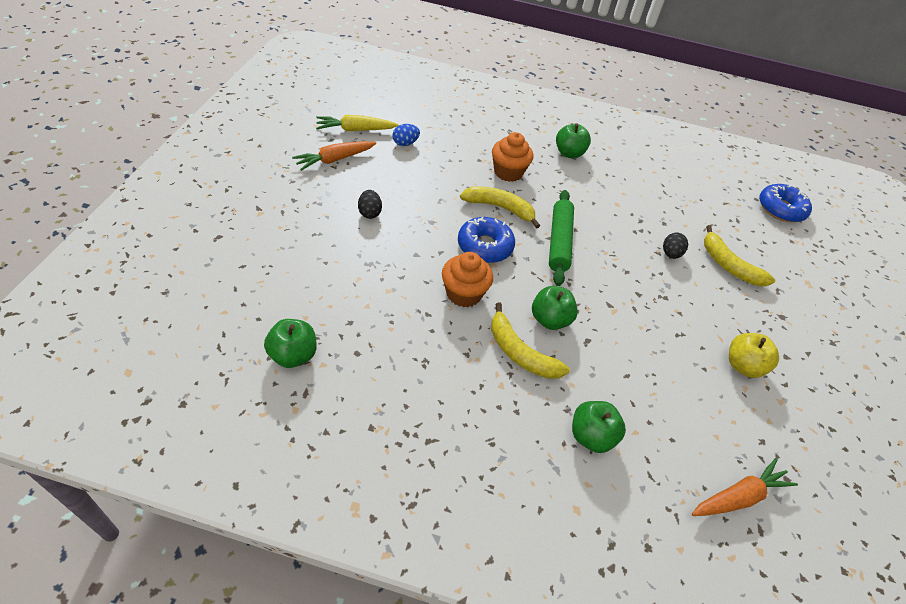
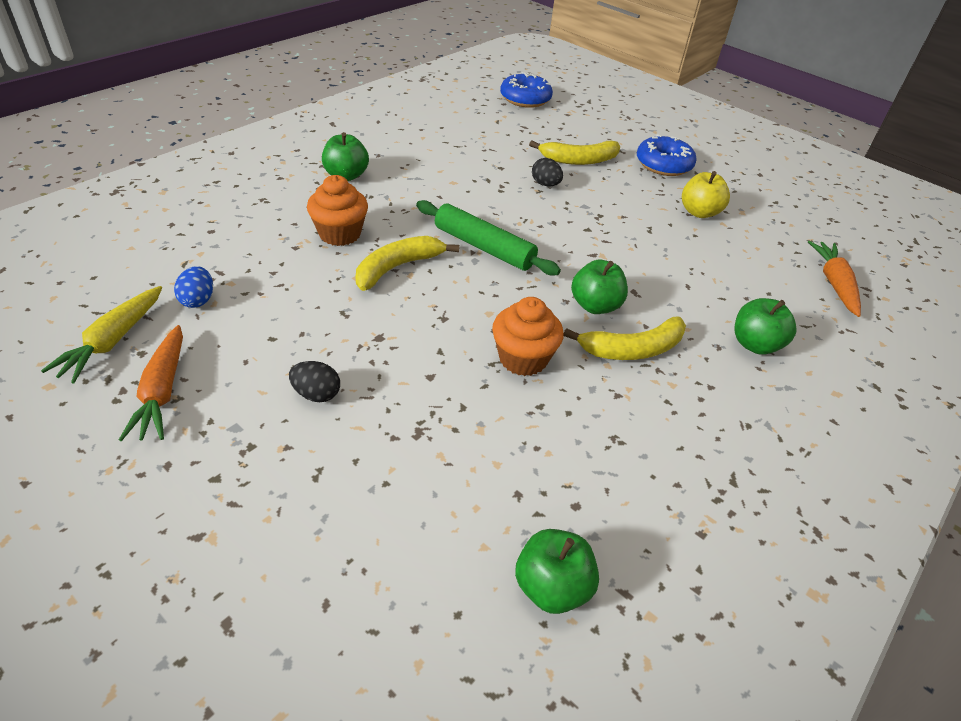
camera: 60 degrees left, 5 degrees down
blue donut [458,217,515,263] -> blue donut moved to [637,134,697,176]

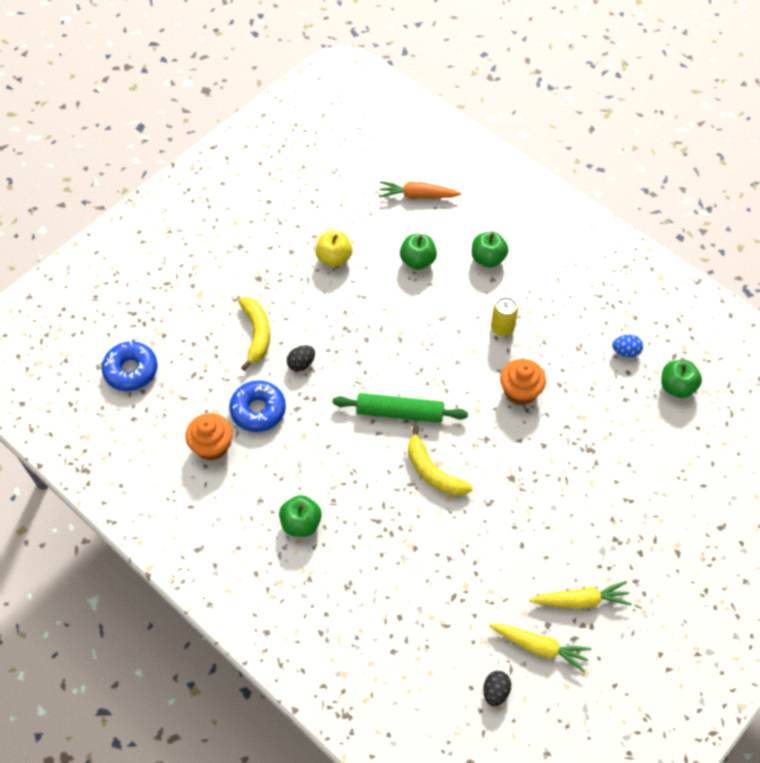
camera: 85 degrees left, 15 degrees up
orange carrot [119,325,183,441] -> yellow carrot [529,581,632,609]
blue egg [174,266,213,308] -> blue egg moved to [612,335,643,358]
black egg [289,361,340,402] -> black egg moved to [483,671,511,706]
orange cupcake [307,175,368,246] -> orange cupcake moved to [185,413,233,461]
green rolling pin [416,200,561,276] -> green rolling pin turned 60 degrees clockwise [333,393,468,423]
yellow banana [563,316,686,360] -> yellow can [491,298,518,336]
green apple [571,260,628,314] -> green apple moved to [400,234,437,270]
blue donut [637,134,697,176] -> blue donut moved to [229,380,286,432]

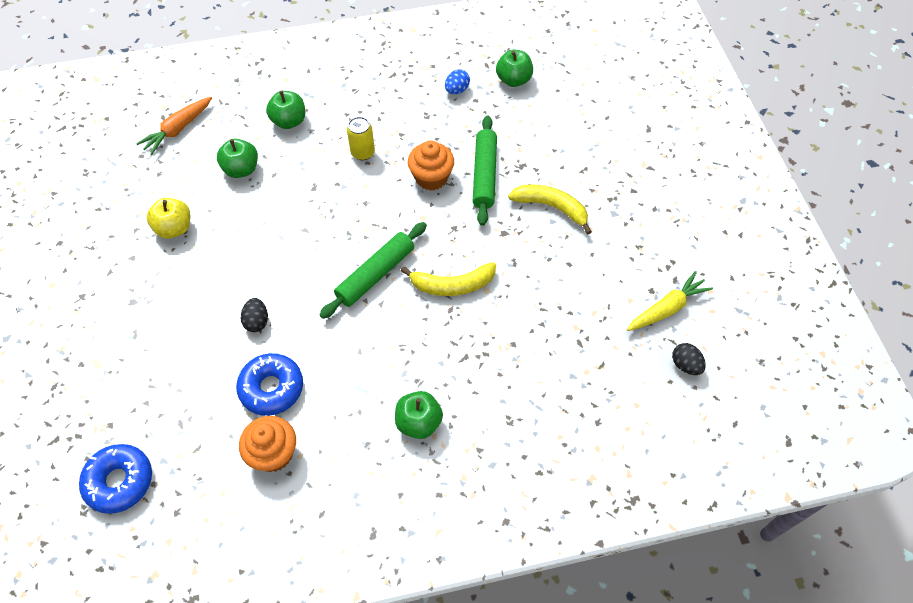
camera: 55 degrees left, 0 degrees up
yellow banana [238,297,270,371] -> yellow banana moved to [508,184,592,235]
yellow carrot [529,581,632,609] -> none
none -> green rolling pin [473,116,497,226]

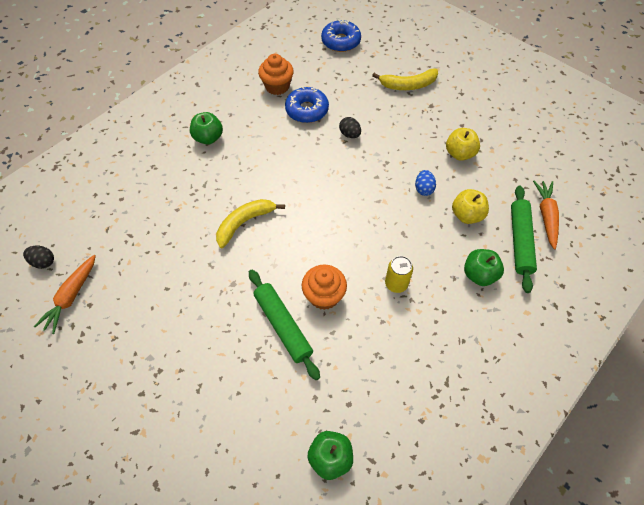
camera: 145 degrees right, 0 degrees up
green apple [217,138,258,178] -> yellow apple [452,189,489,224]
green rolling pin [320,222,427,319] -> green rolling pin moved to [511,186,537,293]
blue egg [445,69,470,94] -> blue egg moved to [415,170,436,196]
yellow banana [508,184,592,235] -> yellow banana moved to [372,69,438,90]
yellow carrot [627,271,713,331] -> orange carrot [34,255,96,334]

